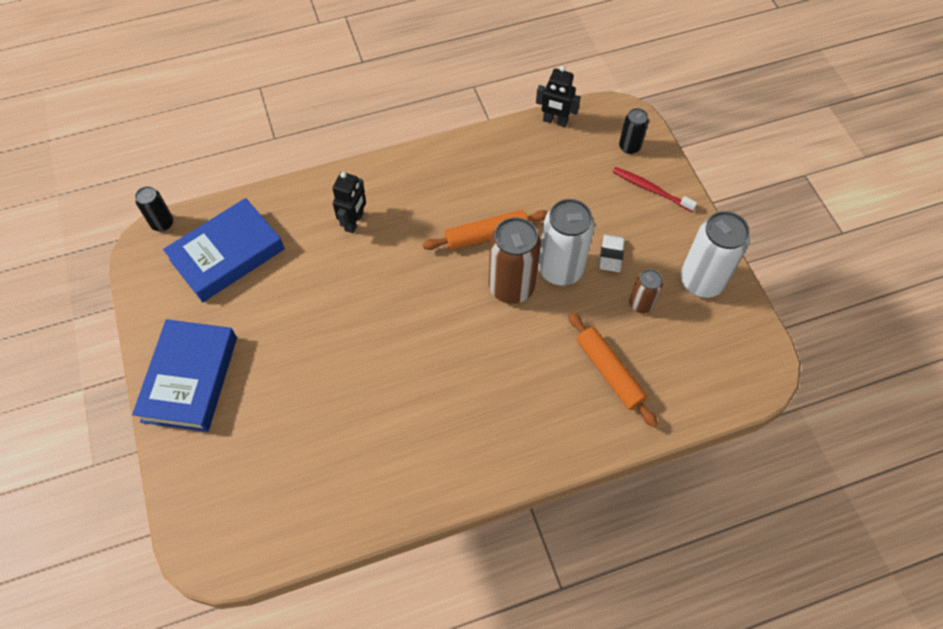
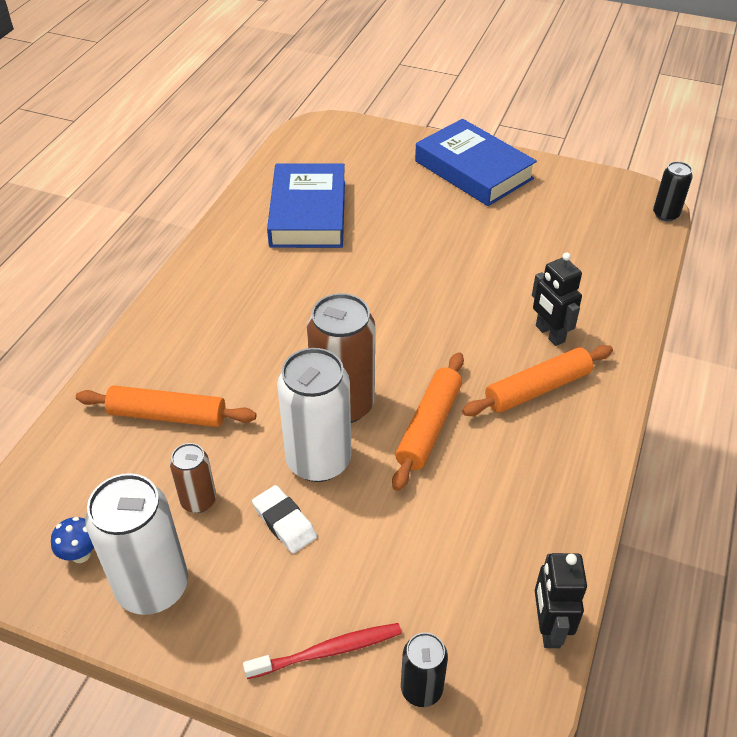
camera: 130 degrees right, 15 degrees down
blue book [163,198,285,302] -> blue book moved to [267,163,345,248]
black robot [536,66,581,127] -> black robot turned 60 degrees counterclockwise [535,553,587,648]
none -> blue mushroom [51,517,94,563]
none -> orange rolling pin [462,345,613,416]

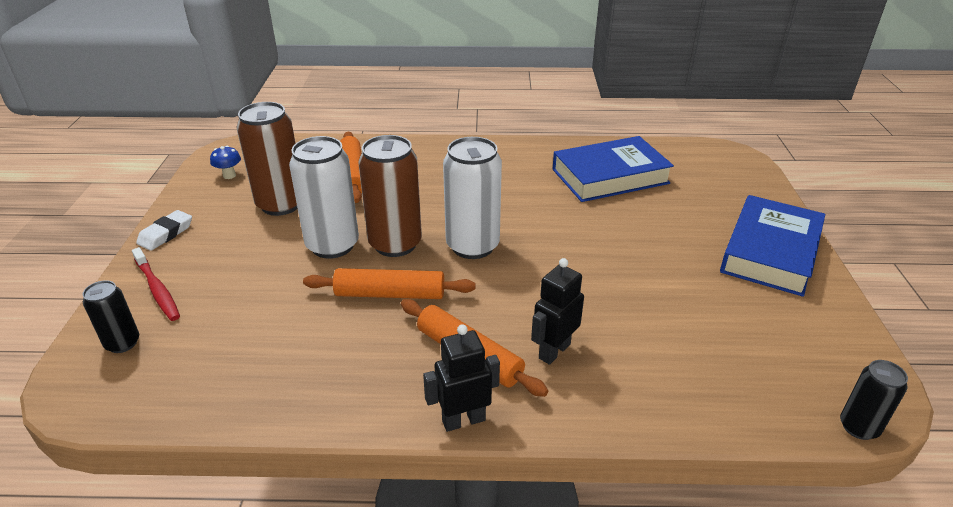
camera: 70 degrees right, 10 degrees down
white can [85,473,188,615] -> white can moved to [443,137,502,259]
brown can [170,443,216,513] -> brown can [237,102,298,216], size x1.87
white eraser [252,485,317,554] -> white eraser moved to [136,210,192,251]
black robot [535,553,587,648] -> black robot moved to [423,324,500,432]

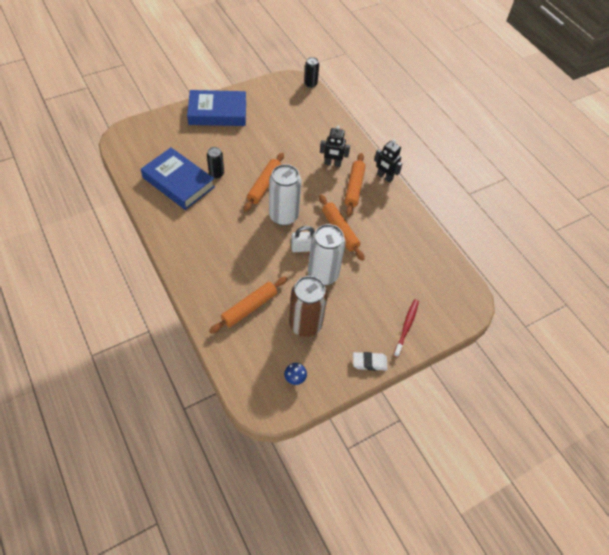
camera: 125 degrees left, 20 degrees up
black can [82,280,139,353] -> black can moved to [207,147,224,179]
brown can [358,135,422,257] -> white padlock [291,226,315,252]
none -> orange rolling pin [244,153,284,212]

